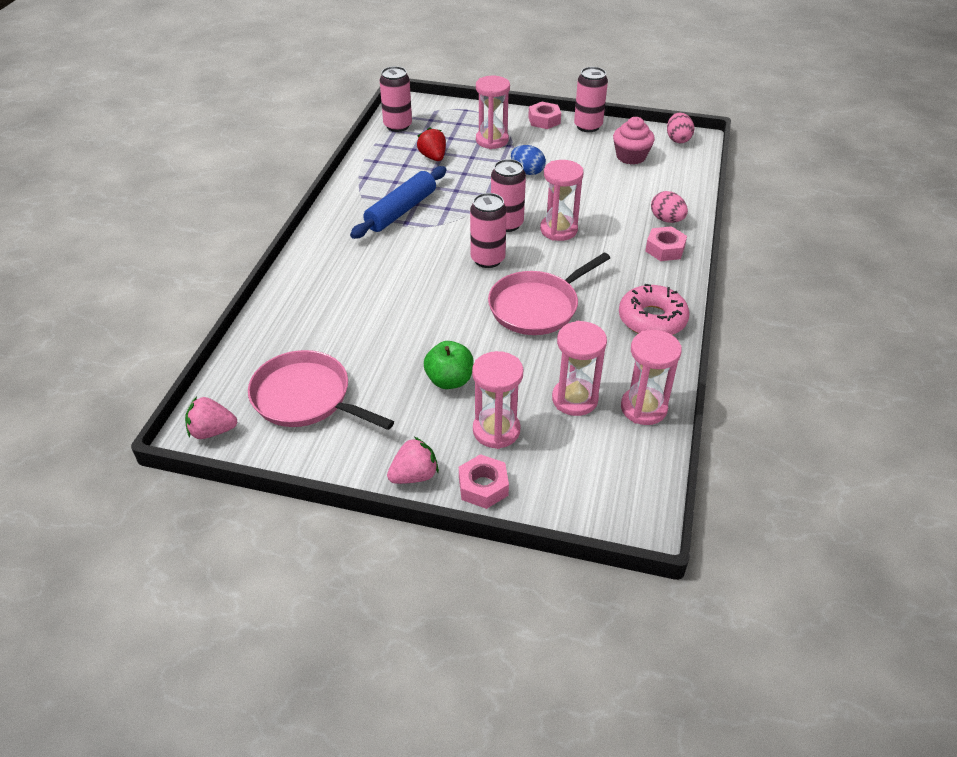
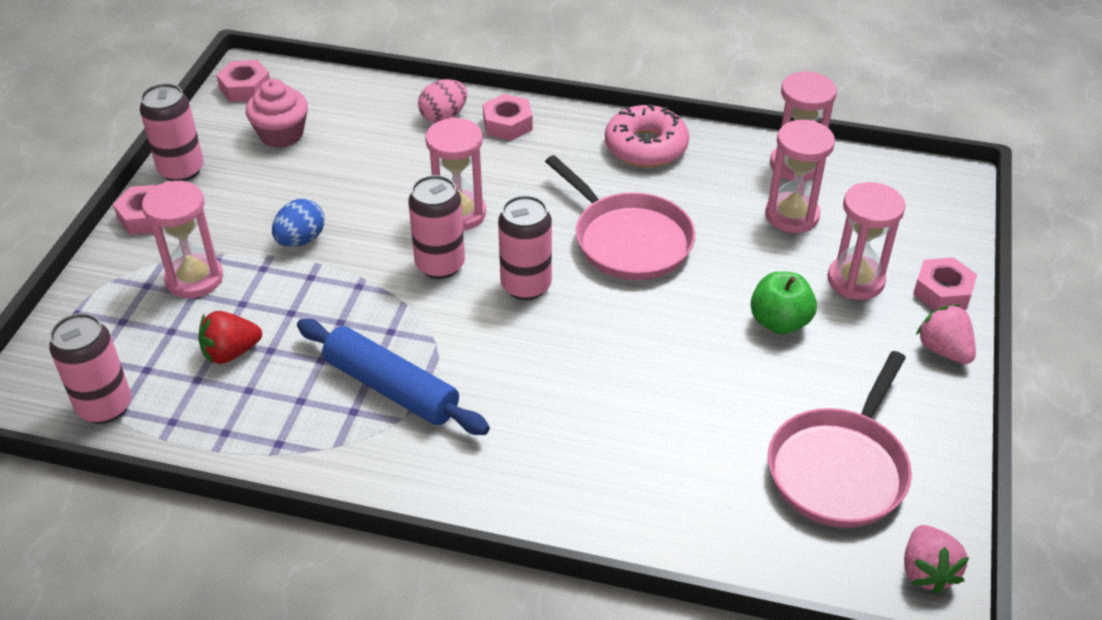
camera: 90 degrees left, 0 degrees up
pink egg [667,112,694,144] -> pink nut [216,60,270,102]

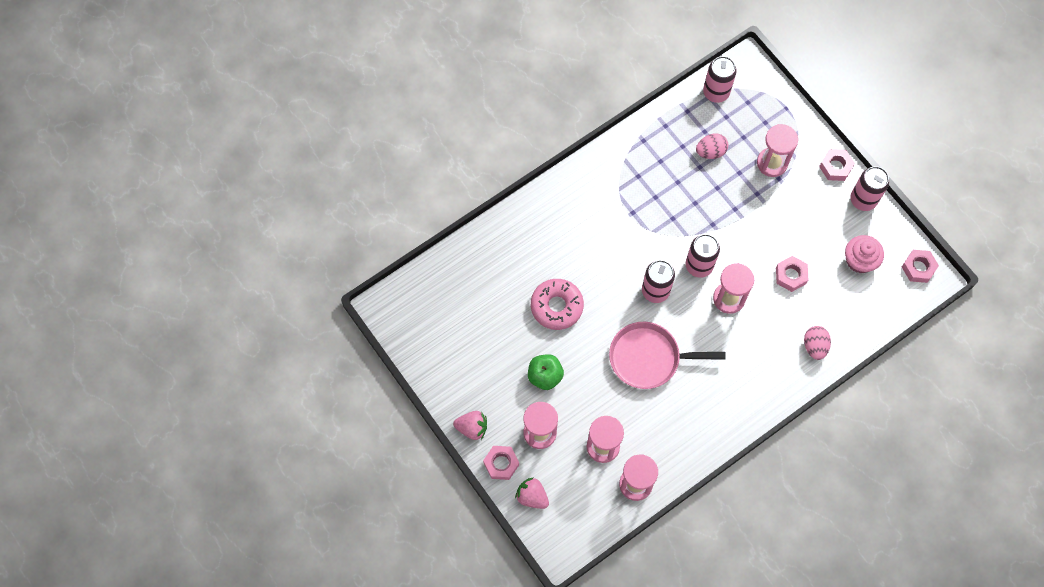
camera: 130 degrees right, 25 degrees up
red strawberry [198,311,262,364] -> pink egg [696,134,728,159]
blue egg [272,199,325,247] -> none
blue rolling pin [297,319,490,435] -> none
pink nut [483,94,533,141] -> pink nut moved to [776,256,808,292]
pink donut [605,104,689,167] -> pink donut moved to [531,279,584,330]
pink pan [768,351,912,528] -> none
pink strawberry [904,525,969,594] -> pink strawberry moved to [515,477,549,509]

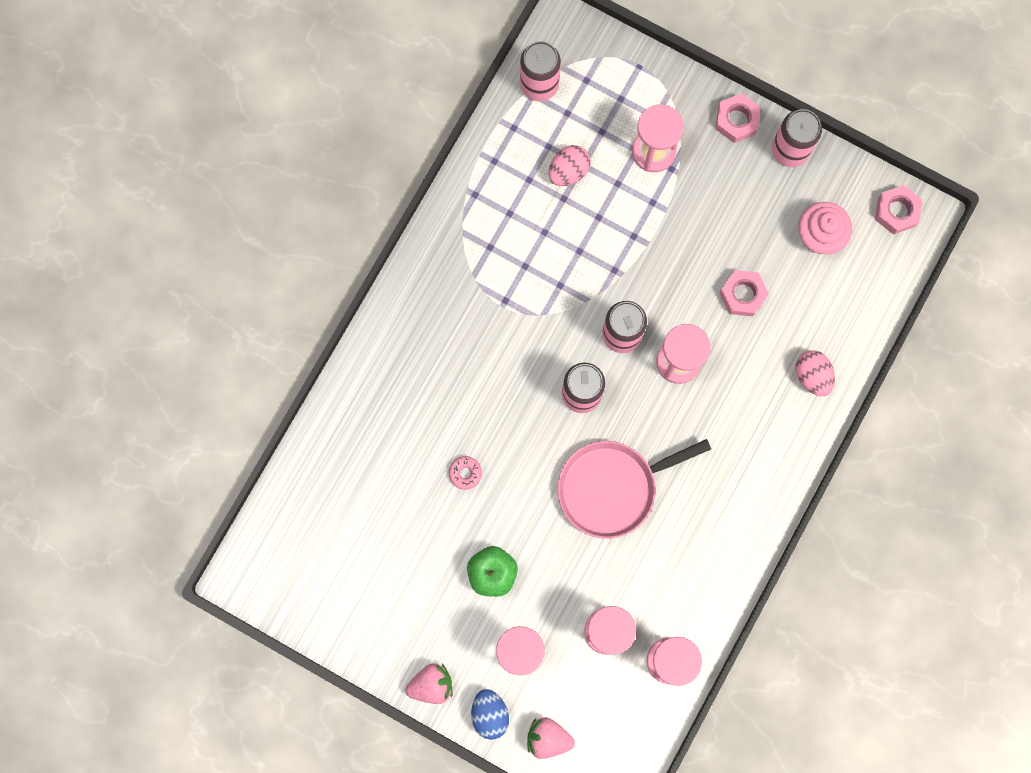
camera: 25 degrees left, 10 degrees up
pink nut [483,446,519,480] -> blue egg [471,689,509,740]
pink donut [531,279,584,330] -> pink donut [449,456,482,490], size x0.45

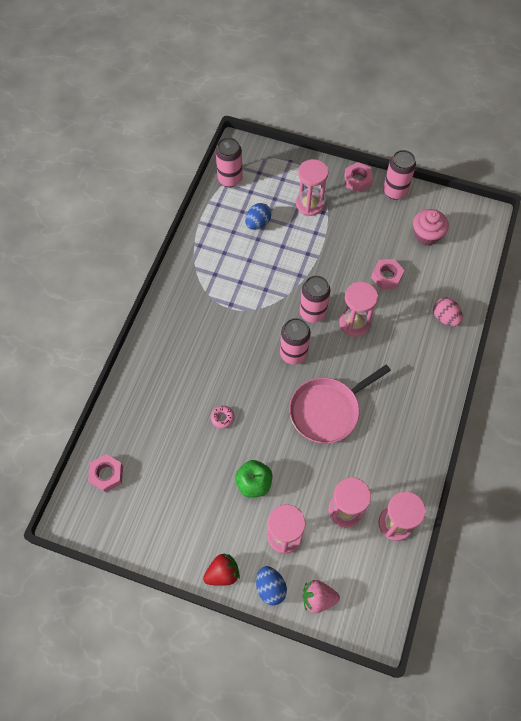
camera: 10 degrees left, 15 degrees down
pink strawberry [405,663,452,704] -> red strawberry [203,554,240,586]
pink egg [548,145,590,186] -> blue egg [245,203,271,230]
pink nut [875,185,923,235] -> pink nut moved to [88,454,123,492]

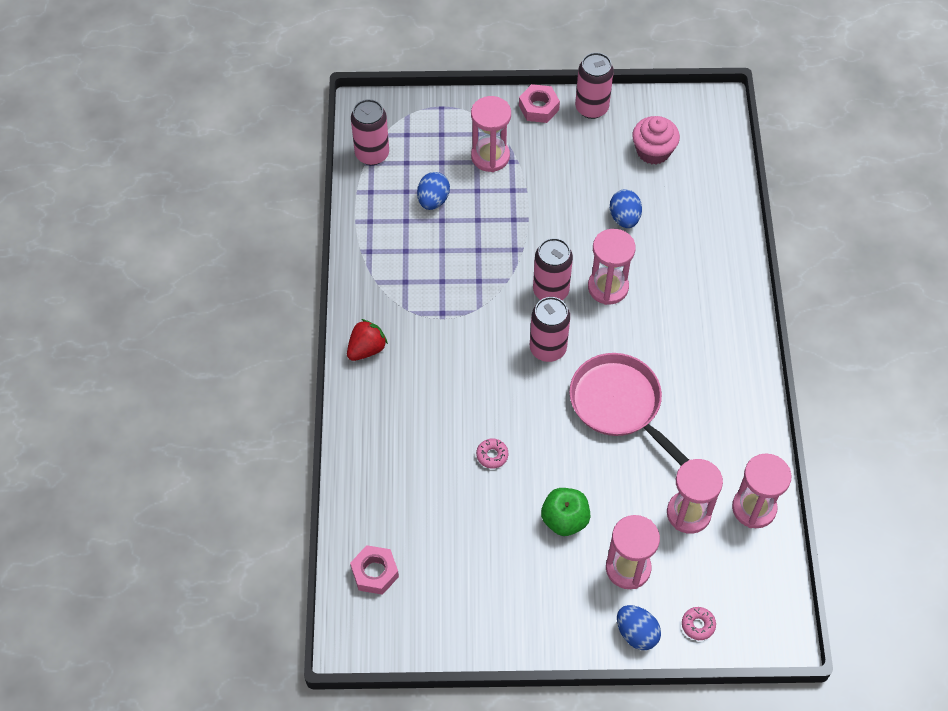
camera: 20 degrees left, 5 degrees down
red strawberry [203,554,240,586] -> red strawberry moved to [347,319,388,361]
pink pan [289,365,391,443] -> pink pan turned 105 degrees clockwise [569,353,689,466]
pink strawberry [303,580,340,613] -> pink donut [682,607,716,640]
pink nut [371,259,404,289] -> blue egg [610,189,642,228]
pink egg [433,298,463,326] -> none

